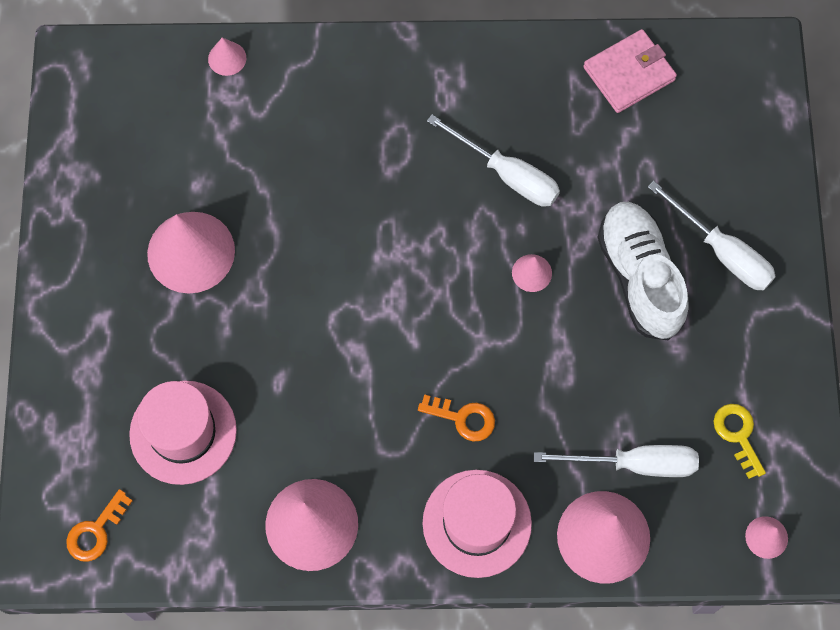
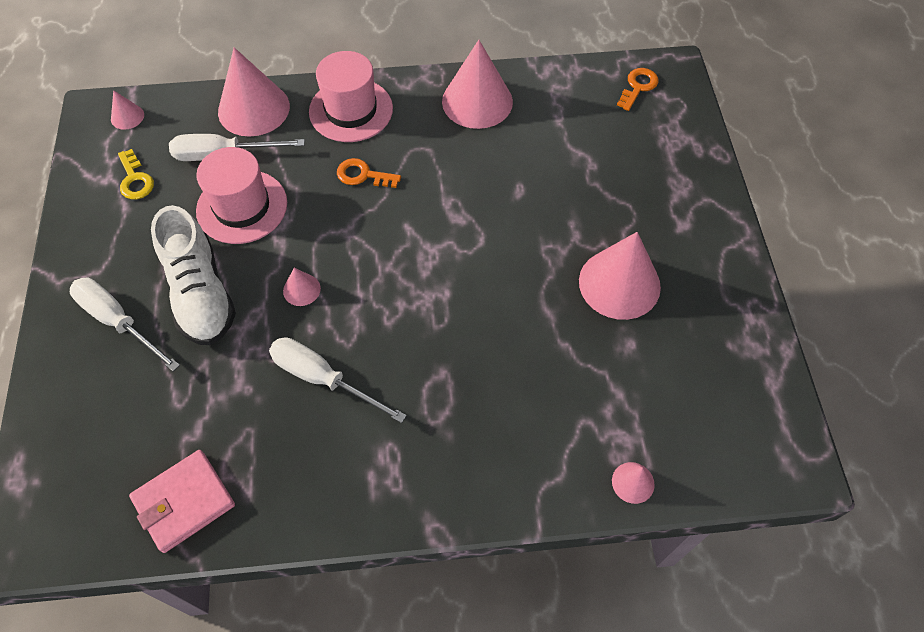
camera: 175 degrees right, 10 degrees down
pink hat [129,381,237,485] -> pink hat moved to [196,147,287,244]

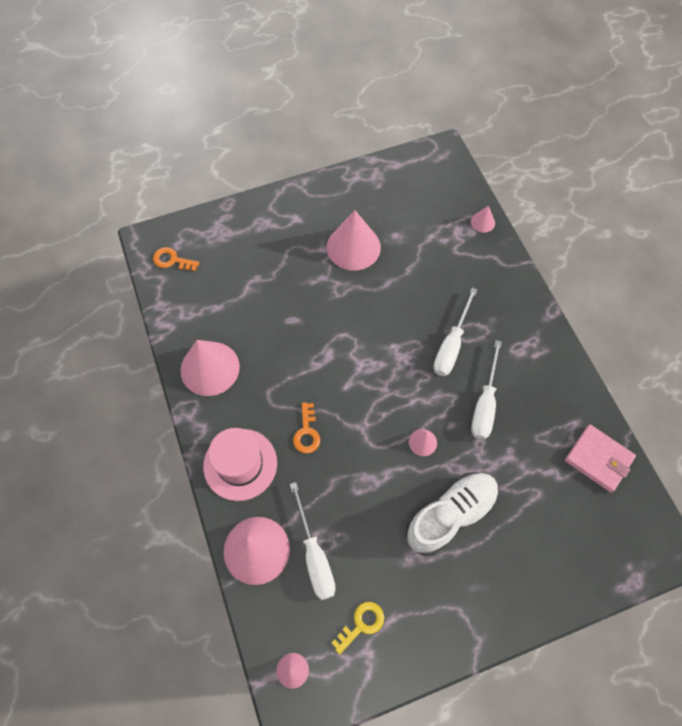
camera: 105 degrees left, 5 degrees up
white screwdriver [70,277,180,372] -> white screwdriver moved to [433,288,477,376]
pink hat [196,147,287,244] -> none

